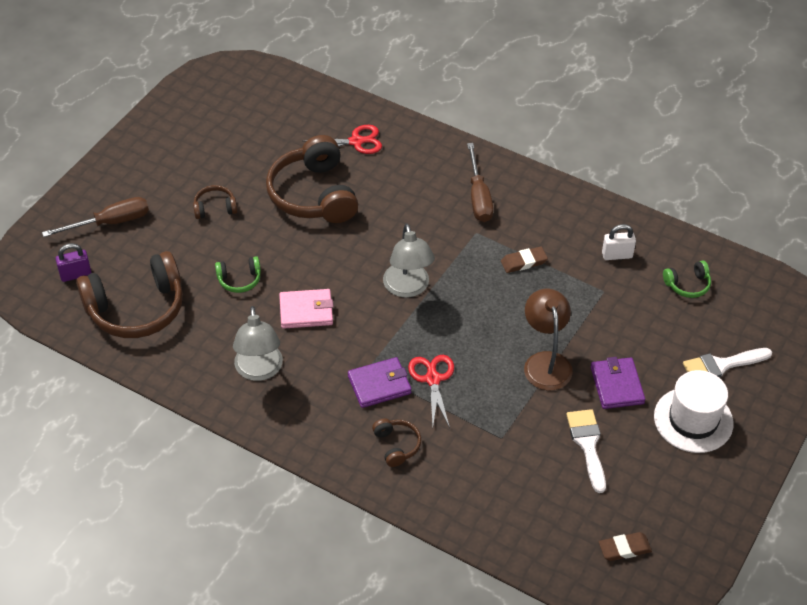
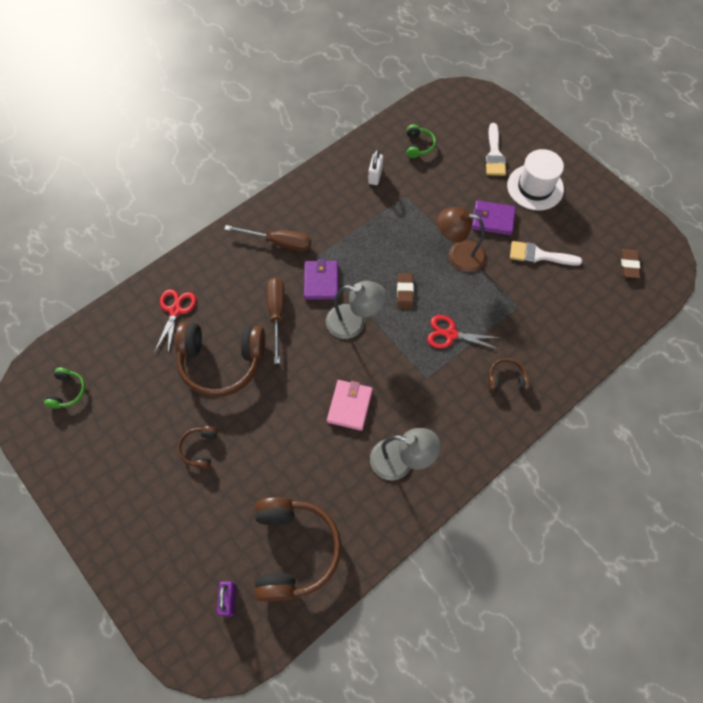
camera: 70 degrees left, 15 degrees up
brown screwdriver [42,197,149,237] -> brown screwdriver moved to [267,277,285,364]
green headphones [215,256,261,293] -> green headphones moved to [44,368,86,409]
purple wallet [348,357,412,408] -> purple wallet moved to [304,259,338,300]
brown eraser [501,246,548,273] -> brown eraser moved to [397,273,414,309]

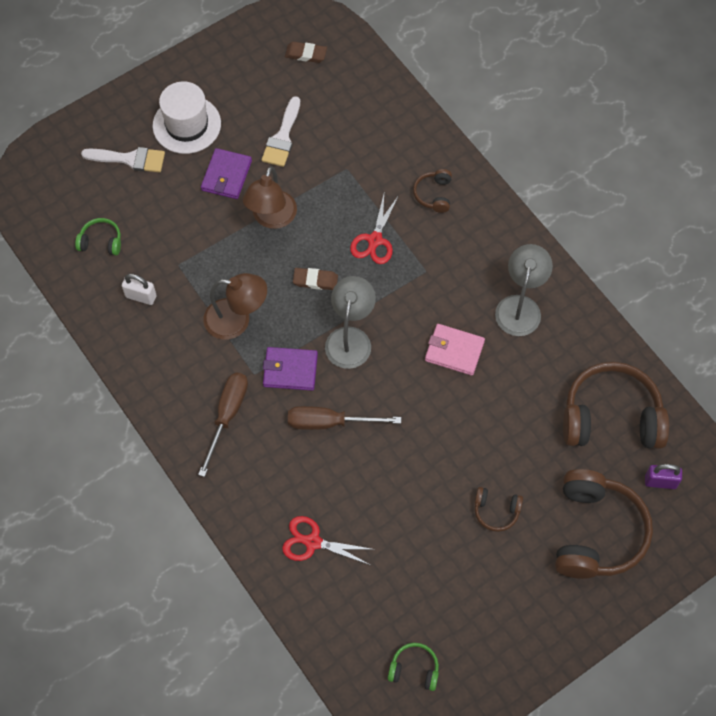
camera: 85 degrees left, 0 degrees up
brown headphones [175,322,265,397] -> brown headphones moved to [555,469,653,579]
none -> brown lamp [203,273,267,340]

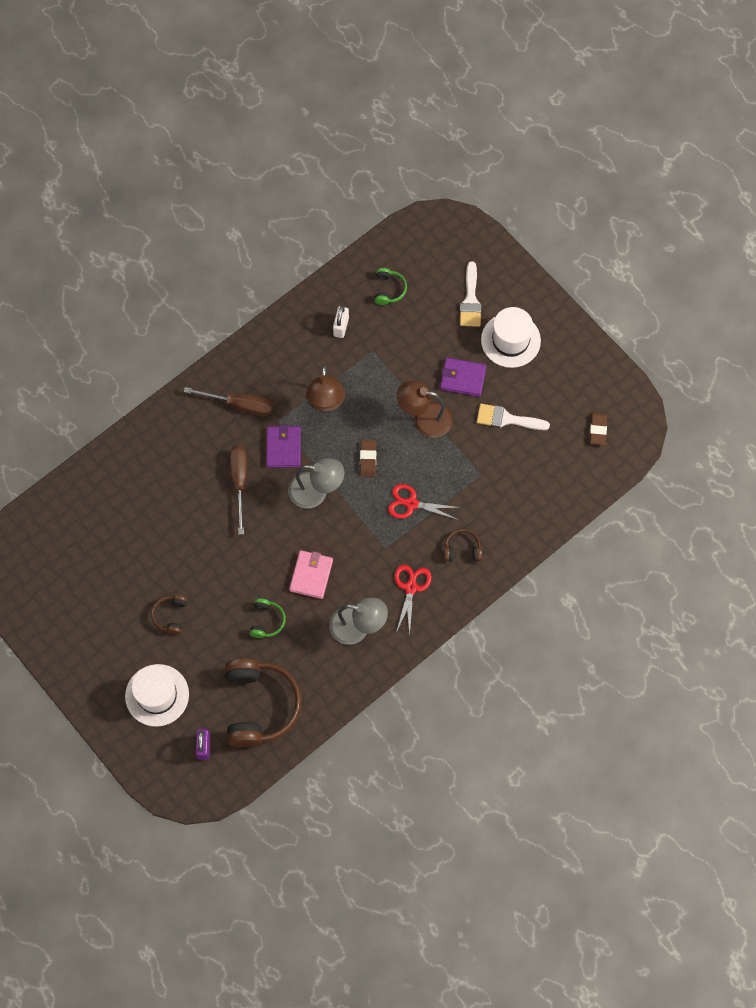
camera: 85 degrees right, 5 degrees up
red scissors [282,516,375,565] -> red scissors moved to [394,565,432,635]
green headphones [388,643,439,691] -> green headphones moved to [249,598,286,638]
brown headphones [555,469,653,579] -> white hat [125,664,189,727]

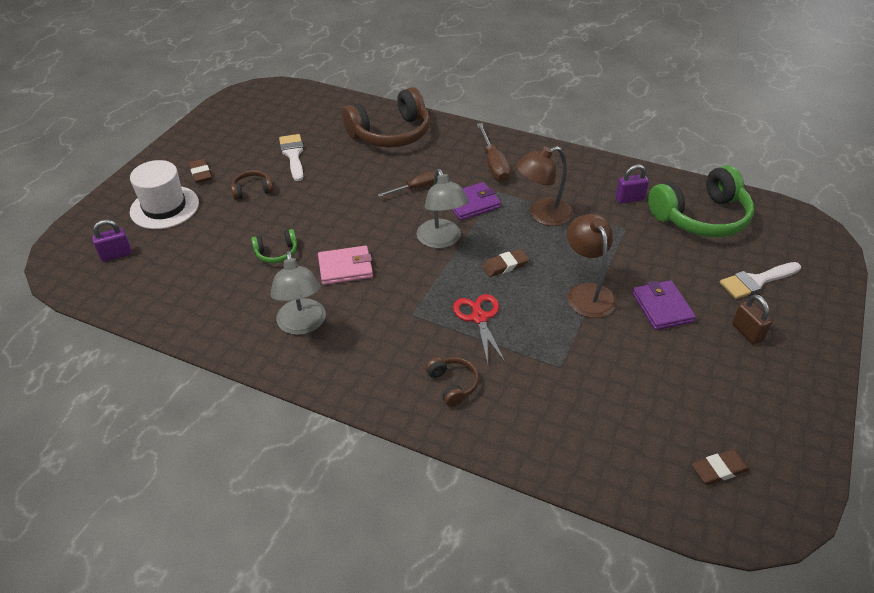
camera: 65 degrees right, 25 degrees down
brown headphones [225,658,302,747] -> brown headphones moved to [342,87,430,147]
brown screwdriver [230,446,247,535] -> brown screwdriver [378,172,435,197], size x0.67
white padlock [333,306,349,338] -> purple padlock [616,164,649,204]
green headphones [375,268,407,305] -> green headphones [648,165,754,237], size x2.20
red scissors [394,565,432,635] -> none
white brush [477,404,550,430] -> white brush moved to [279,134,304,181]
white hat [481,307,541,368] -> brown padlock [732,294,772,345]
none -> brown eraser [189,159,212,183]

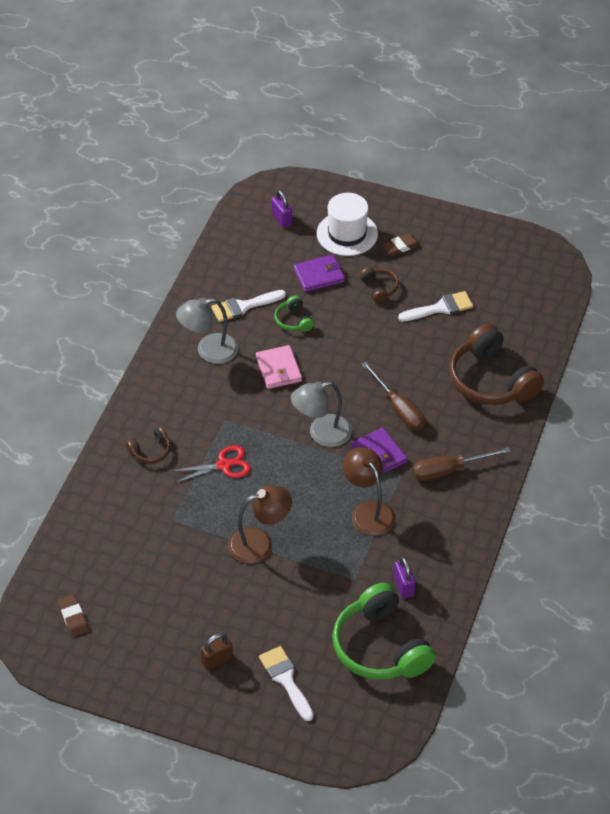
camera: 85 degrees right, 5 degrees up
brown screwdriver [378,172,435,197] -> brown screwdriver [361,361,425,430], size x1.50
brown eraser [482,249,529,277] -> none
purple wallet [632,280,696,330] -> purple wallet moved to [294,255,345,292]
none -> white brush [211,290,286,322]

